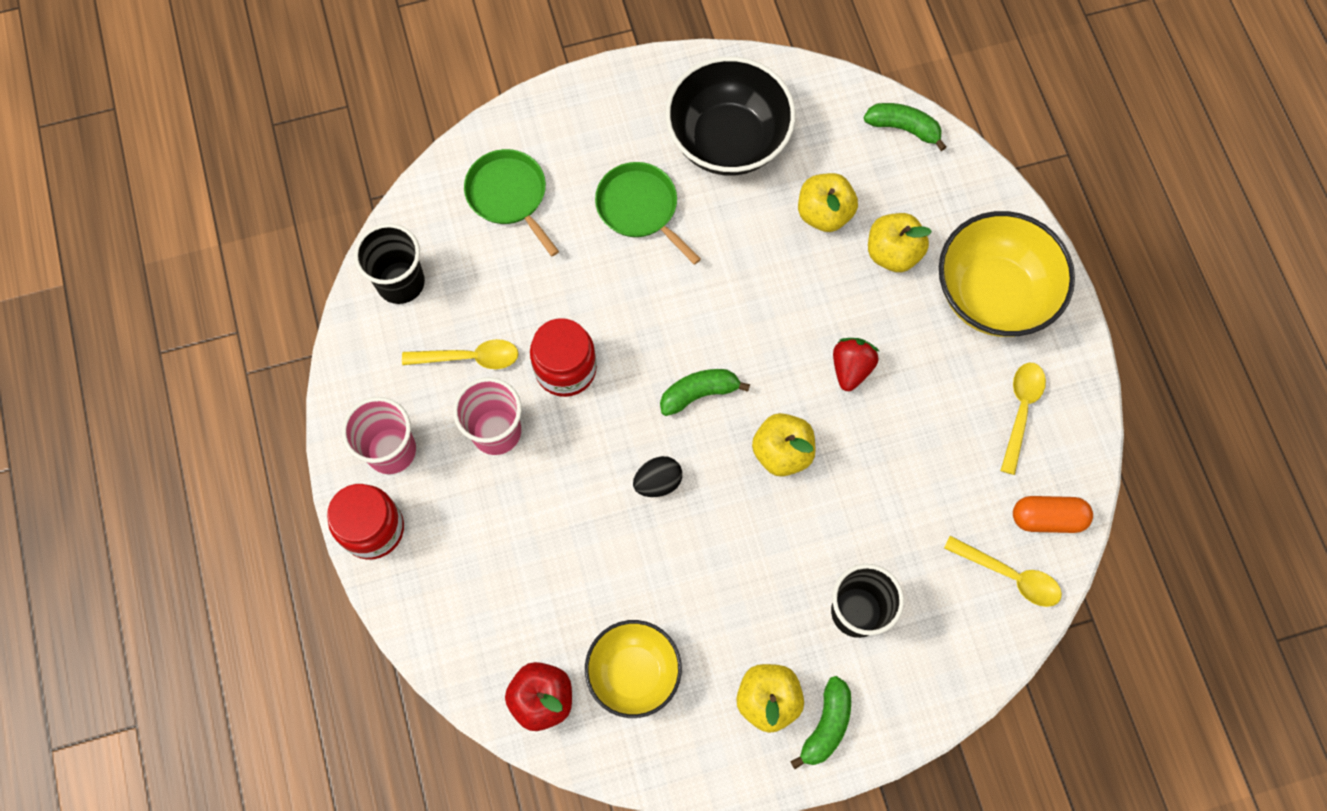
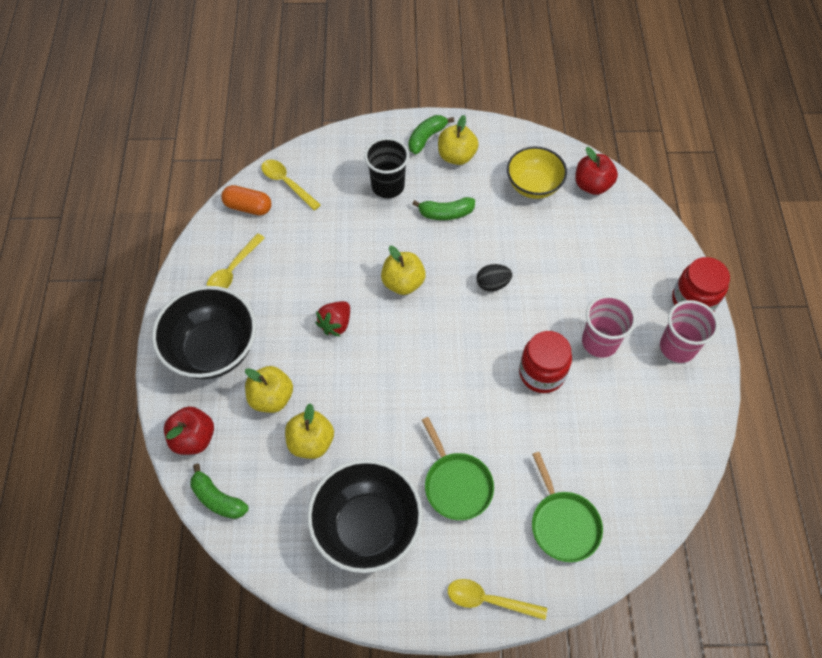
camera: 165 degrees left, 10 degrees down
black cup [354,223,425,304] -> none
yellow spoon [402,339,518,369] -> yellow spoon moved to [448,579,547,620]
green banana [660,369,750,416] -> green banana moved to [412,197,475,220]
yellow bowl [939,211,1075,337] -> black bowl [152,286,256,379]
none -> red apple [164,406,214,455]

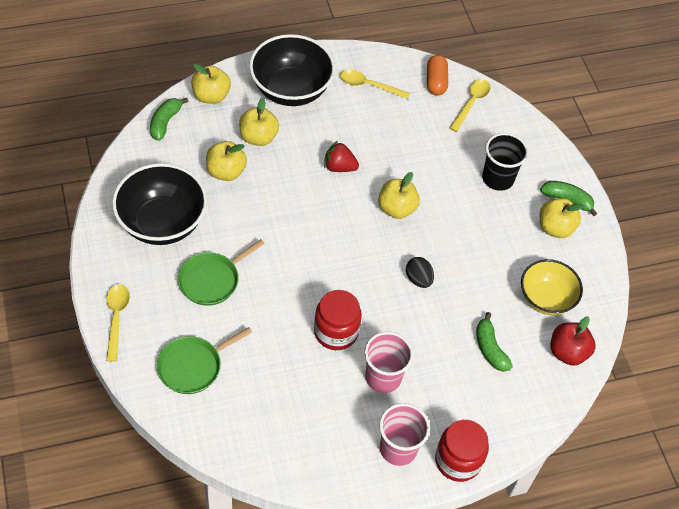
camera: 70 degrees right, 5 degrees down
red apple [164,406,214,455] -> yellow apple [191,63,231,104]
green banana [412,197,475,220] -> green banana moved to [476,312,513,372]

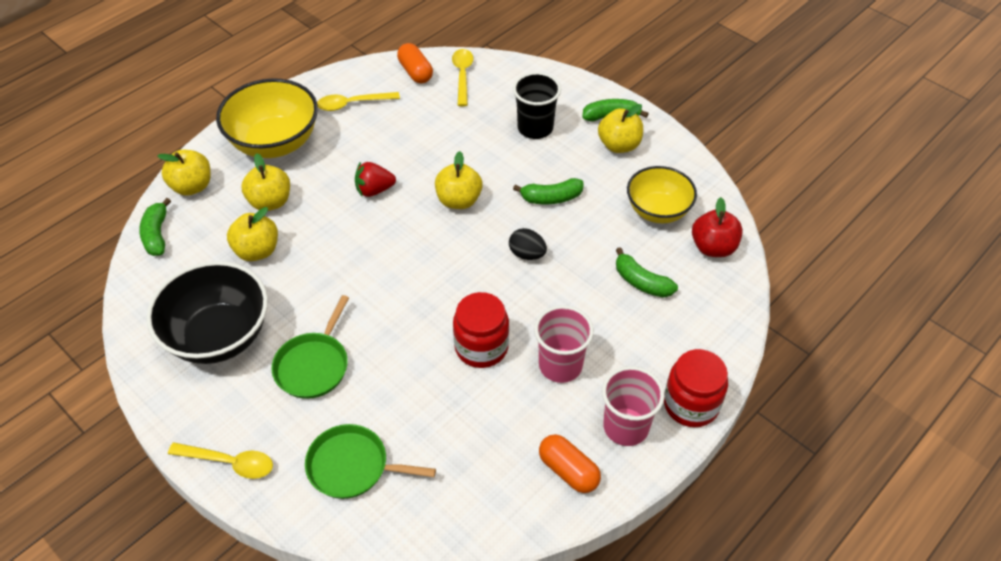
camera: 25 degrees left, 5 degrees down
yellow spoon [106,284,130,362] -> yellow spoon turned 135 degrees clockwise [168,442,273,479]
green pan [157,327,252,394] -> green pan turned 75 degrees clockwise [305,424,436,499]
black bowl [249,34,335,106] -> yellow bowl [216,78,318,158]
none -> green banana [513,178,583,204]
none -> orange capsule [539,434,601,493]

